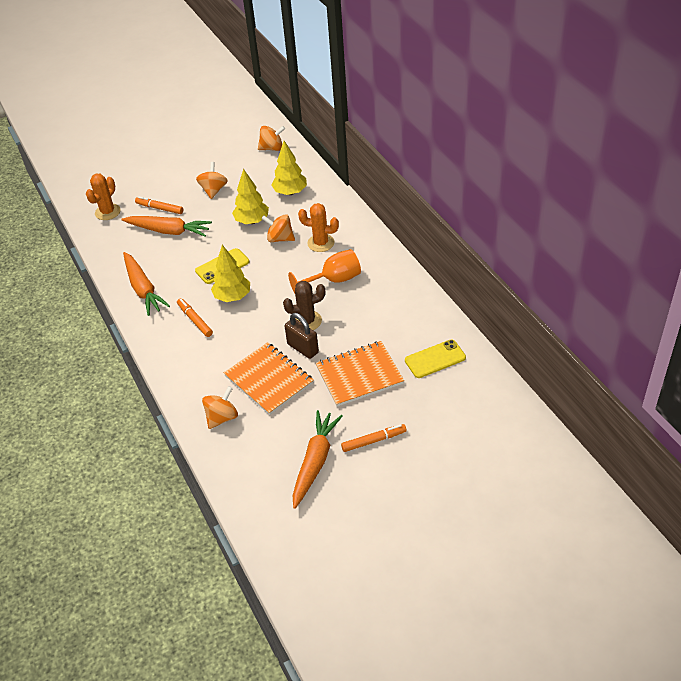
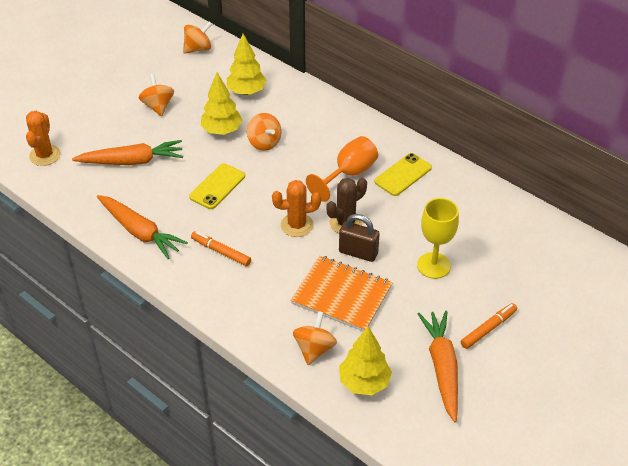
camera: 25 degrees left, 0 degrees up
orange marker [135,196,183,214] -> none
yellow tree [211,245,250,302] -> yellow tree moved to [339,326,392,395]
orange spinning top [261,214,295,242] -> orange spinning top turned 120 degrees counterclockwise [247,113,281,151]
orange cactus [298,203,339,252] -> orange cactus moved to [272,180,321,237]
orange notebook [315,341,404,407] -> yellow goblet [417,198,459,279]
yellow phone [405,340,466,378] -> yellow phone moved to [375,153,432,196]

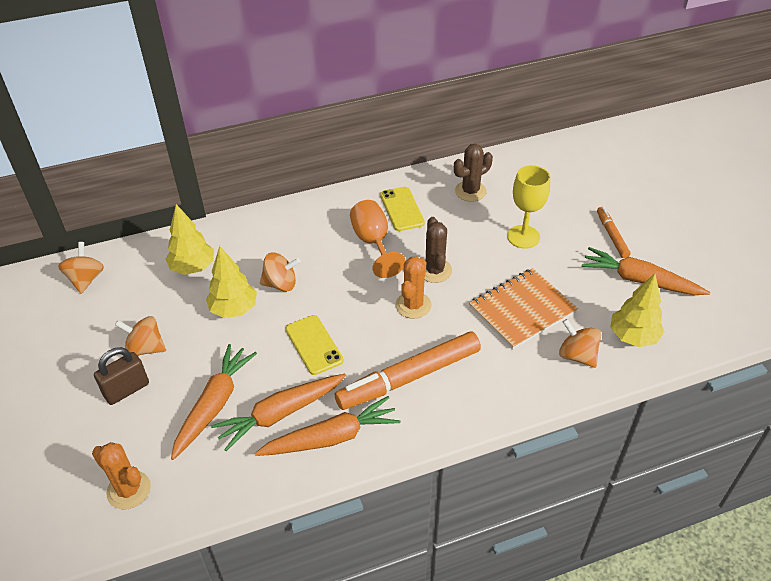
camera: 60 degrees left, 0 degrees up
orange marker [191,231,251,266] -> orange marker [335,331,481,410], size x1.98
brown padlock [339,214,380,262] -> brown padlock moved to [94,347,149,405]
none -> orange carrot [211,374,346,451]
none -> brown cactus [454,144,493,202]

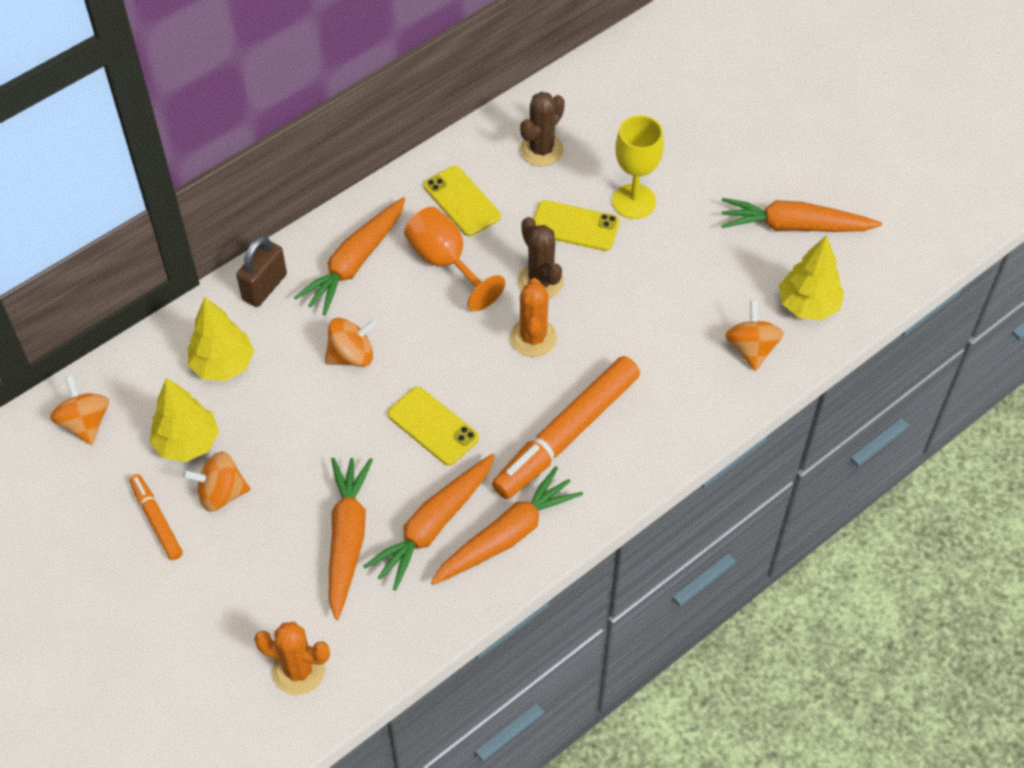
camera: 20 degrees left, 10 degrees up
brown padlock [94,347,149,405] -> brown padlock moved to [236,236,287,307]
yellow tree [206,246,257,318] -> yellow tree moved to [150,378,219,462]
orange notebook [469,268,578,349] -> none
orange spinning top [559,319,601,368] -> orange spinning top turned 60 degrees clockwise [725,300,784,371]
orange marker [597,207,631,258] -> orange marker moved to [129,474,183,560]
none -> orange carrot [294,197,405,315]
none -> yellow phone [533,200,619,251]

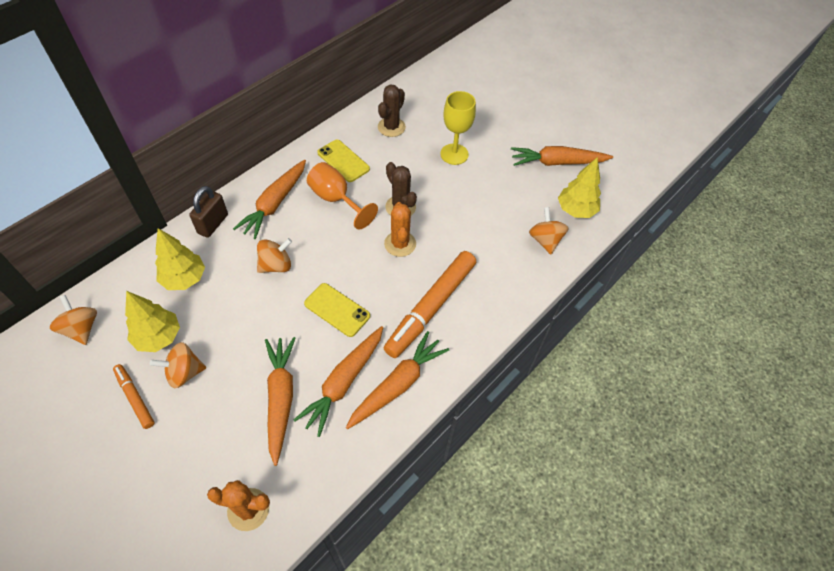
camera: 10 degrees left, 0 degrees up
yellow phone [533,200,619,251] -> none

